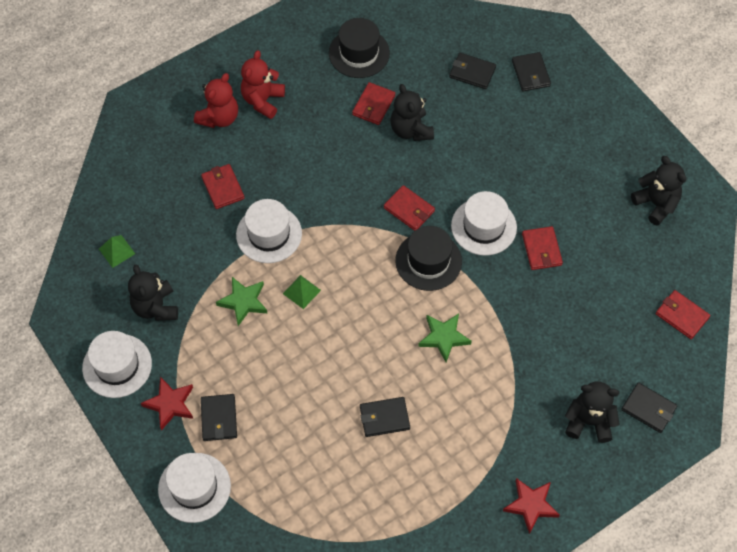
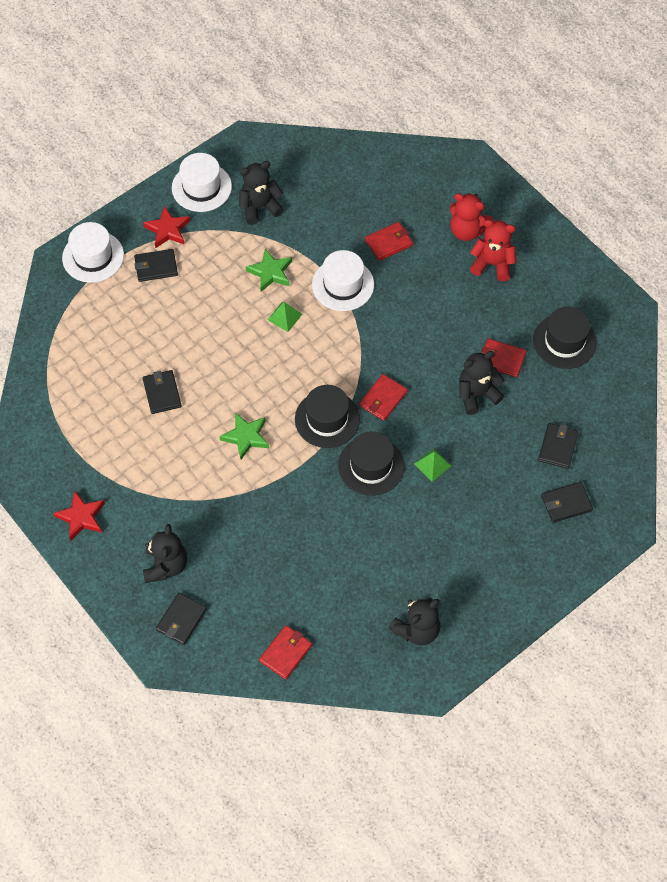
camera: 85 degrees right, 0 degrees up
green pyramid [99,235,135,268] -> green pyramid moved to [414,448,451,482]
white hat [451,191,517,256] -> black hat [338,431,404,496]
red wallet [522,226,563,270] -> none

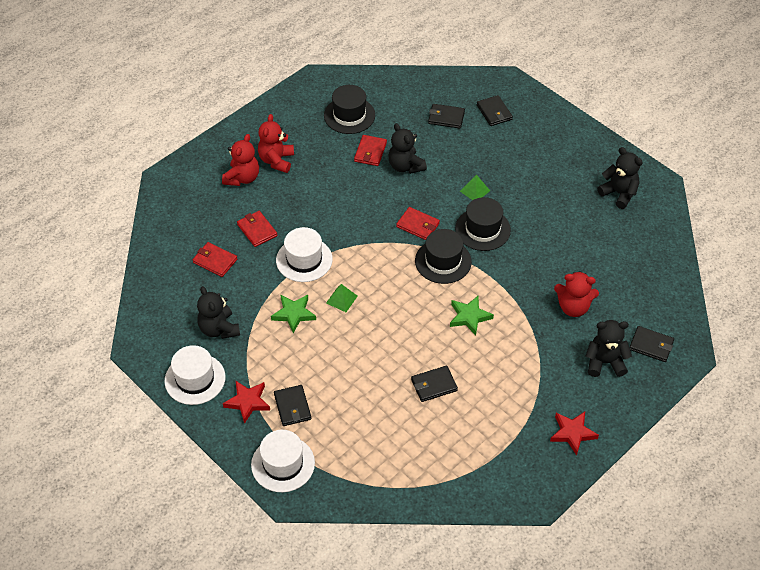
camera: 95 degrees left, 10 degrees down
red wallet [259,625,312,679] -> red wallet moved to [193,242,237,277]
none -> red teddy bear [554,271,599,317]

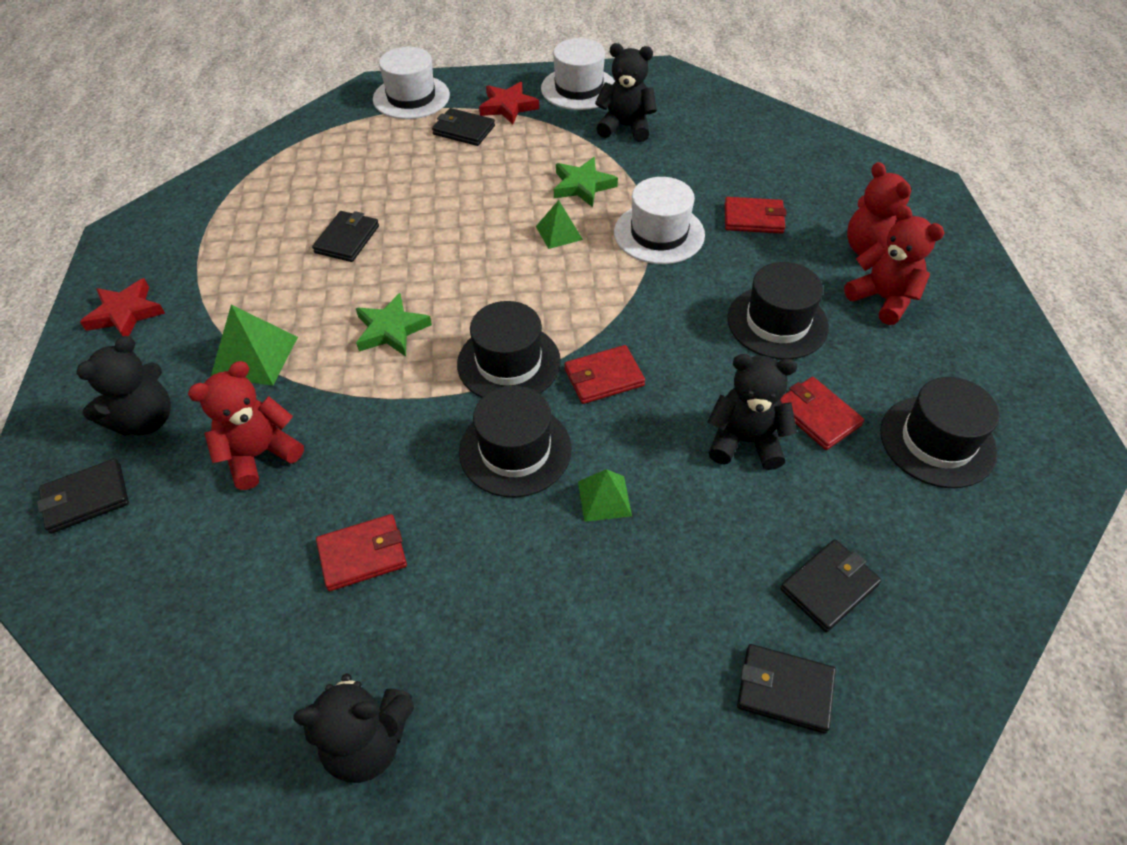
camera: 130 degrees right, 0 degrees up
red wallet [193,242,237,277] -> red wallet moved to [316,514,407,591]
none -> green pyramid [211,305,298,386]
none -> black hat [727,262,829,359]

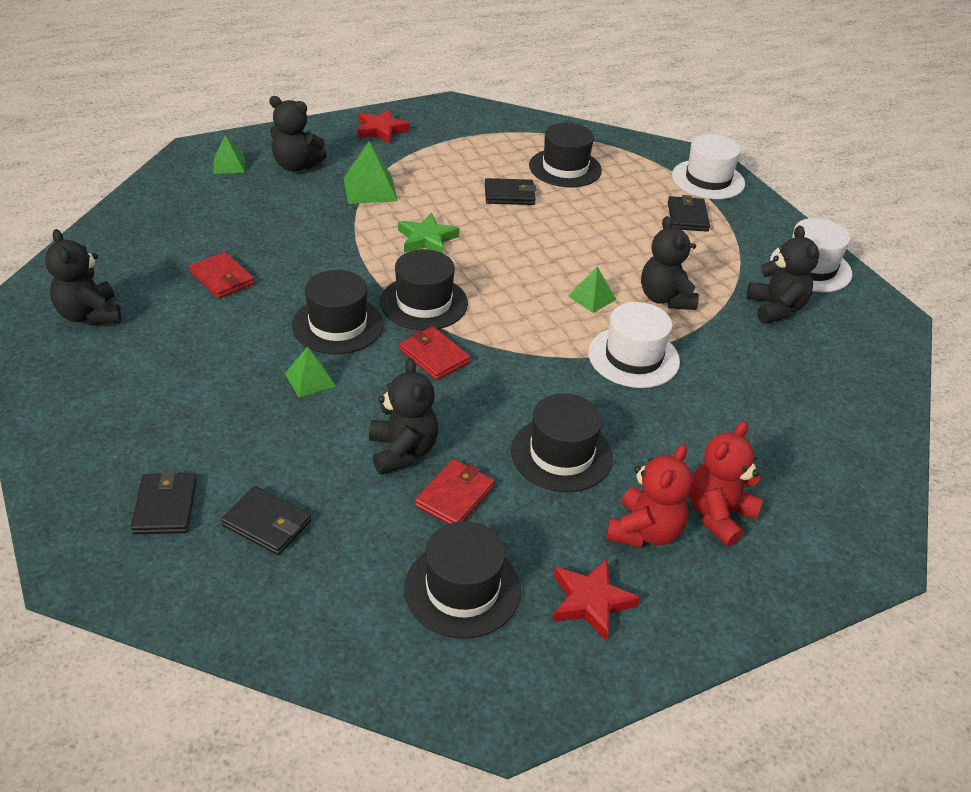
camera: 65 degrees right, 10 degrees down
black wallet [37,459,129,534] -> green pyramid [213,135,245,174]
red teddy bear [188,361,304,490] -> none
red star [479,82,539,124] -> red star moved to [552,559,641,641]
green star [554,157,618,207] -> black teddy bear [641,216,699,310]
red wallet [725,197,787,234] -> none
none -> black hat [529,123,602,187]

